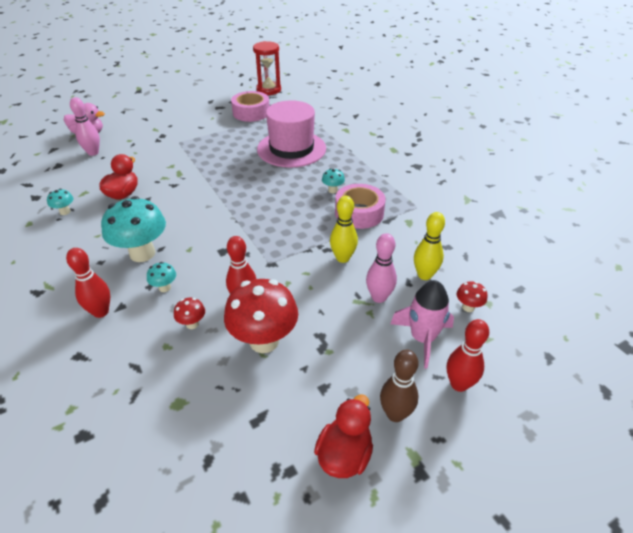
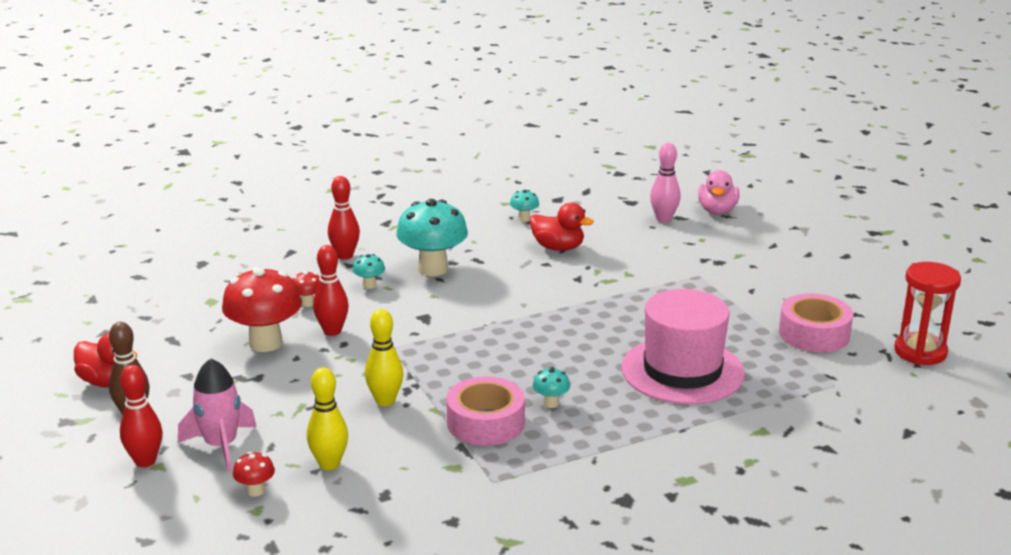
camera: 95 degrees right, 15 degrees down
pink bowling pin [366,233,397,303] -> none

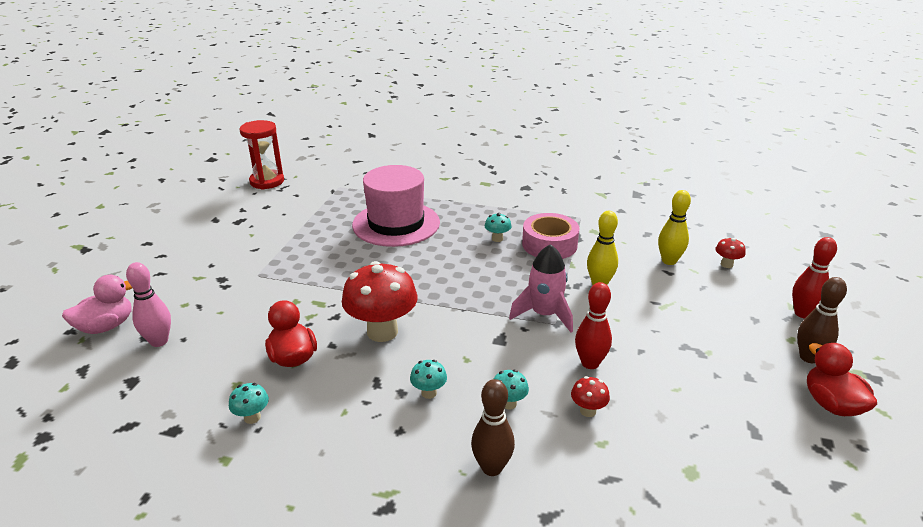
camera: 140 degrees left, 5 degrees up
pink rocket [178,358,257,472] -> pink rocket moved to [509,244,573,333]
red mushroom [222,267,302,352] -> red mushroom moved to [342,261,418,342]
red bowling pin [328,176,360,260] -> brown bowling pin [471,379,515,476]
turquoise mushroom [396,199,468,276] -> turquoise mushroom [410,360,447,399], size x0.45
pink tape [779,293,853,352] -> none

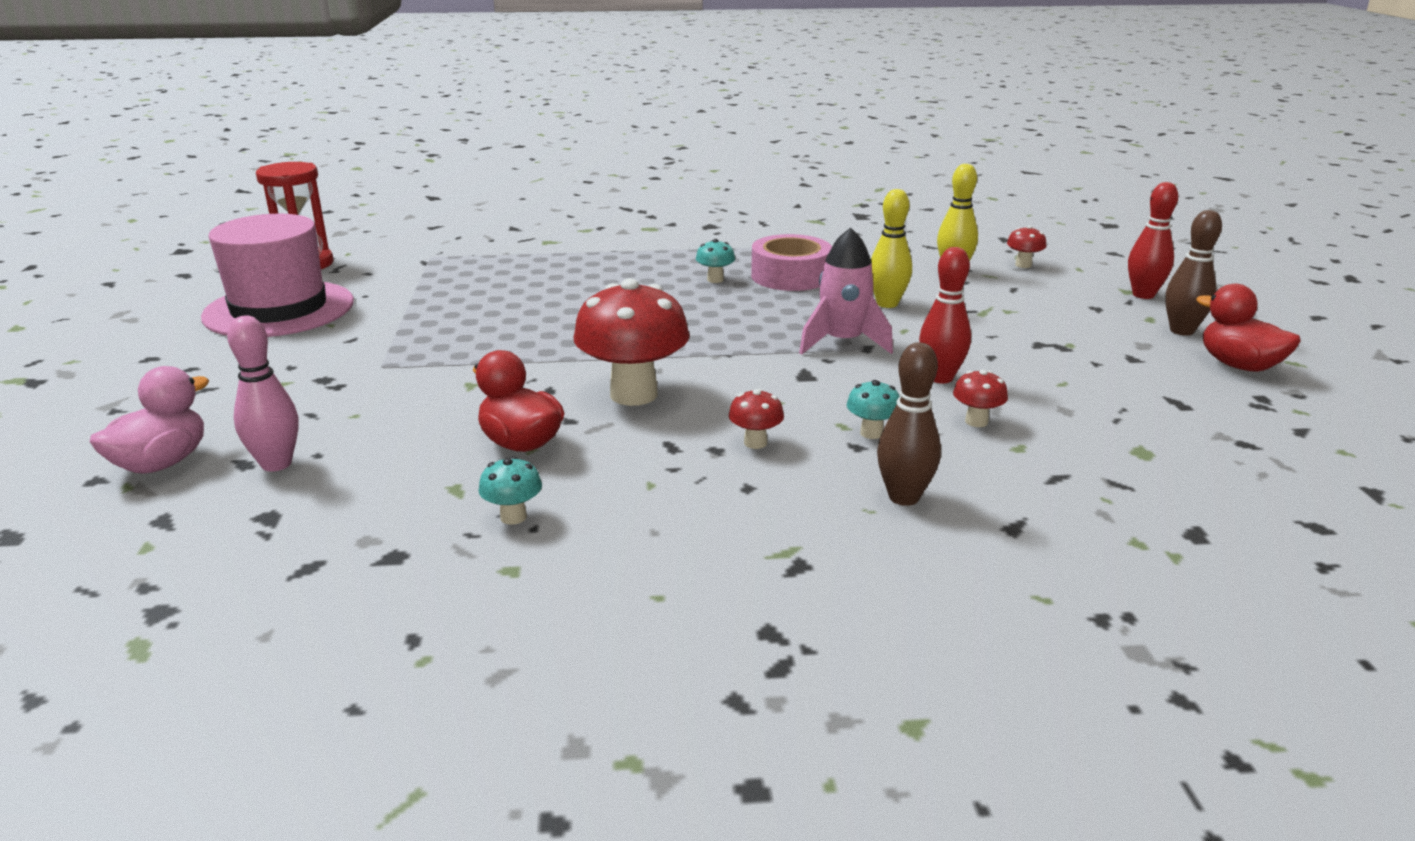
camera: 20 degrees left, 5 degrees down
pink hat [352,165,440,247] -> pink hat moved to [201,214,354,337]
turquoise mushroom [410,360,447,399] -> red mushroom [729,389,784,449]

